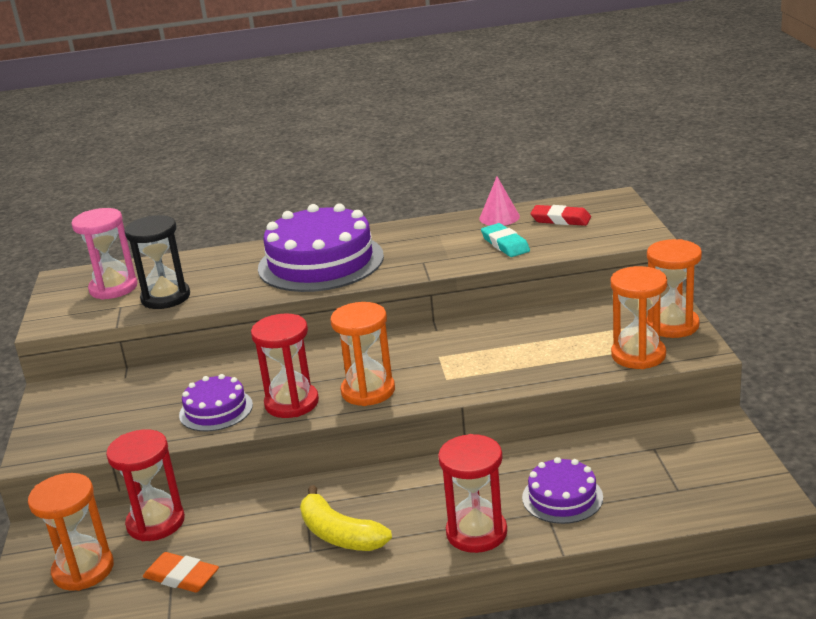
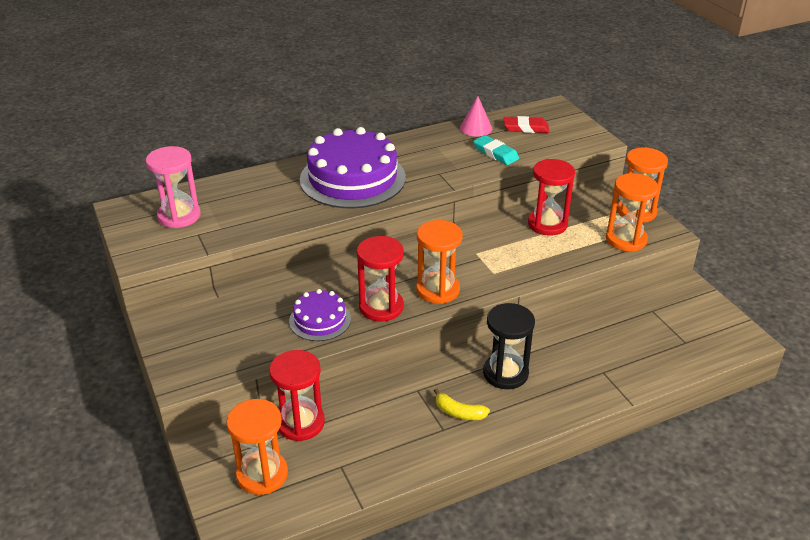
camera: 20 degrees left, 10 degrees up
black hourglass [124,215,190,309] -> black hourglass moved to [483,303,535,389]
orange eraser [143,552,219,593] -> none
yellow banana [300,485,392,551] -> yellow banana [434,388,490,420], size x0.63
red hourglass [438,434,507,553] -> red hourglass moved to [528,159,575,236]
purple cake [522,457,603,524] -> none

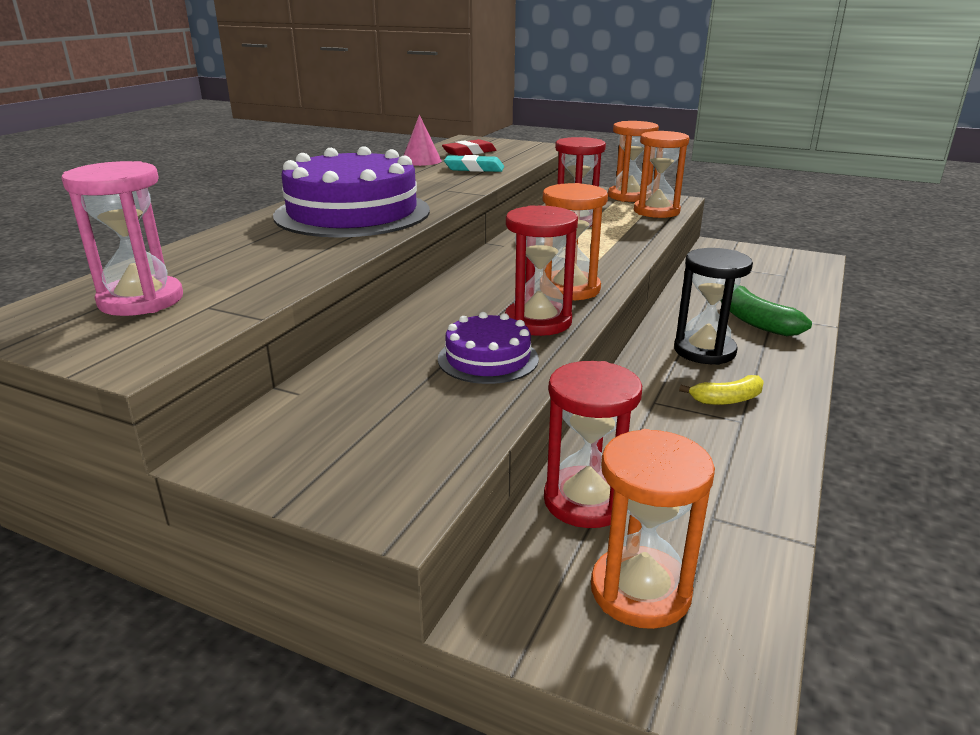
camera: 40 degrees left, 10 degrees down
none -> green banana [721,285,812,336]

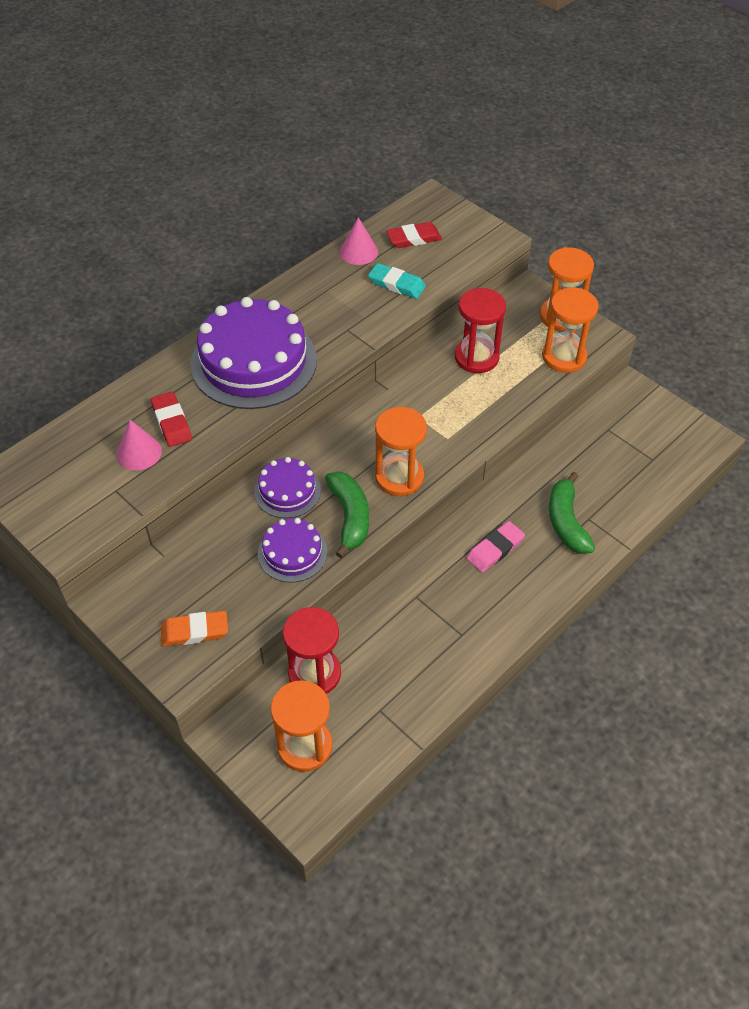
camera: 20 degrees right, 25 degrees up
pink hourglass [61,161,183,316] -> none
red hourglass [505,205,578,336] -> green banana [325,471,369,558]
black hourglass [674,248,753,365] -> pink eraser [467,521,525,573]
yellow banana [679,375,764,405] -> none
none -> pink cone [116,420,162,470]
none -> red eraser [151,392,192,447]
none -> orange eraser [161,611,228,647]
none -> purple cake [254,457,321,518]

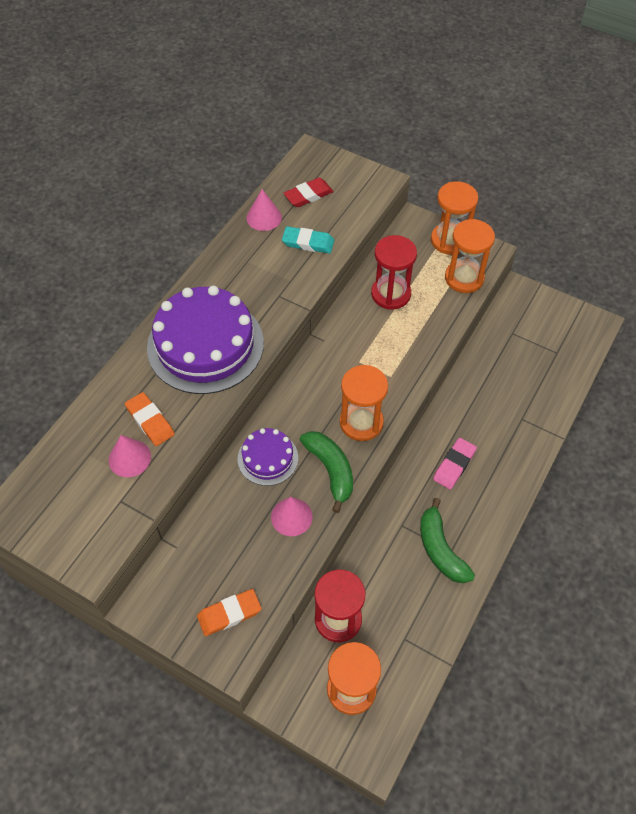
camera: 15 degrees left, 5 degrees up
red eraser [151,392,192,447] -> orange eraser [125,392,175,446]
purple cake [258,518,327,583] -> pink cone [271,497,313,536]
green banana [549,472,595,554] -> green banana moved to [420,498,475,583]

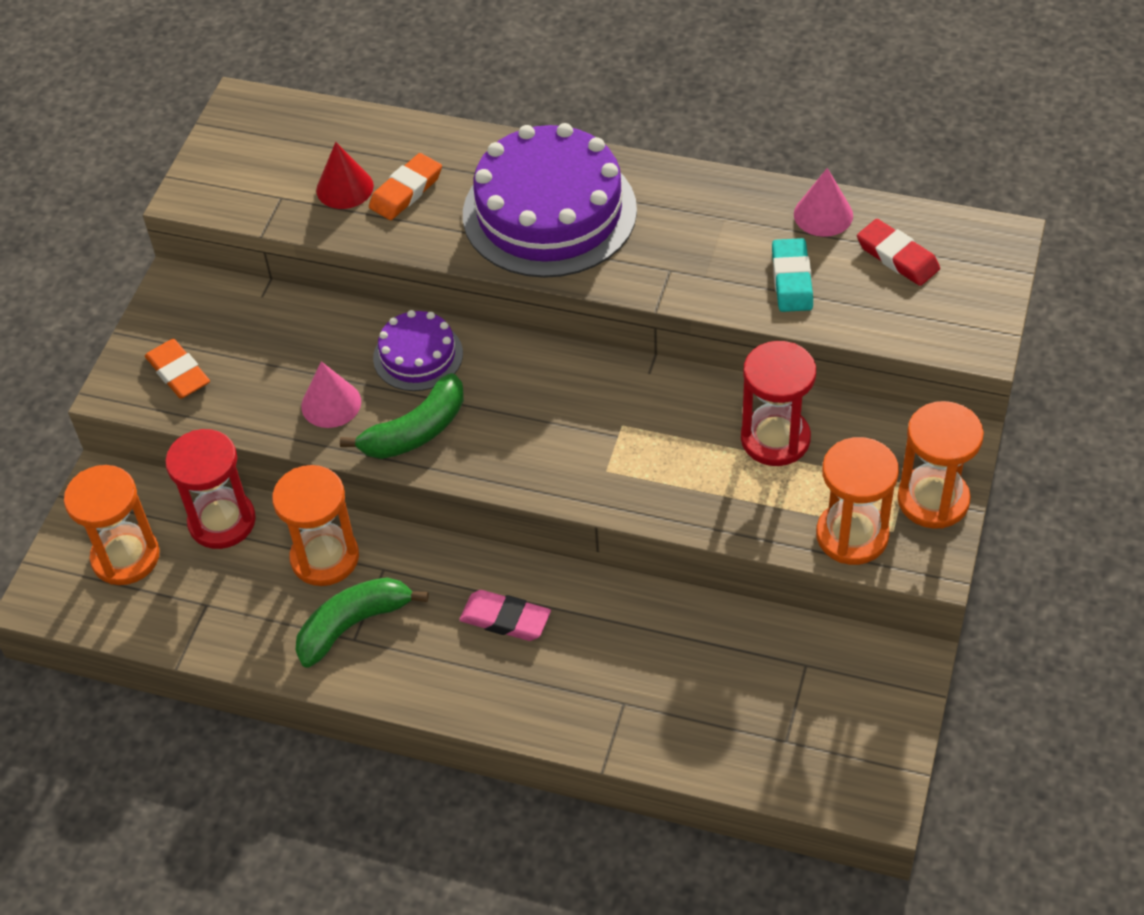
camera: 80 degrees right, 5 degrees down
pink cone [109,435,151,477] -> red cone [316,142,374,209]
orange hourglass [340,365,388,441] -> orange hourglass moved to [272,465,359,586]

